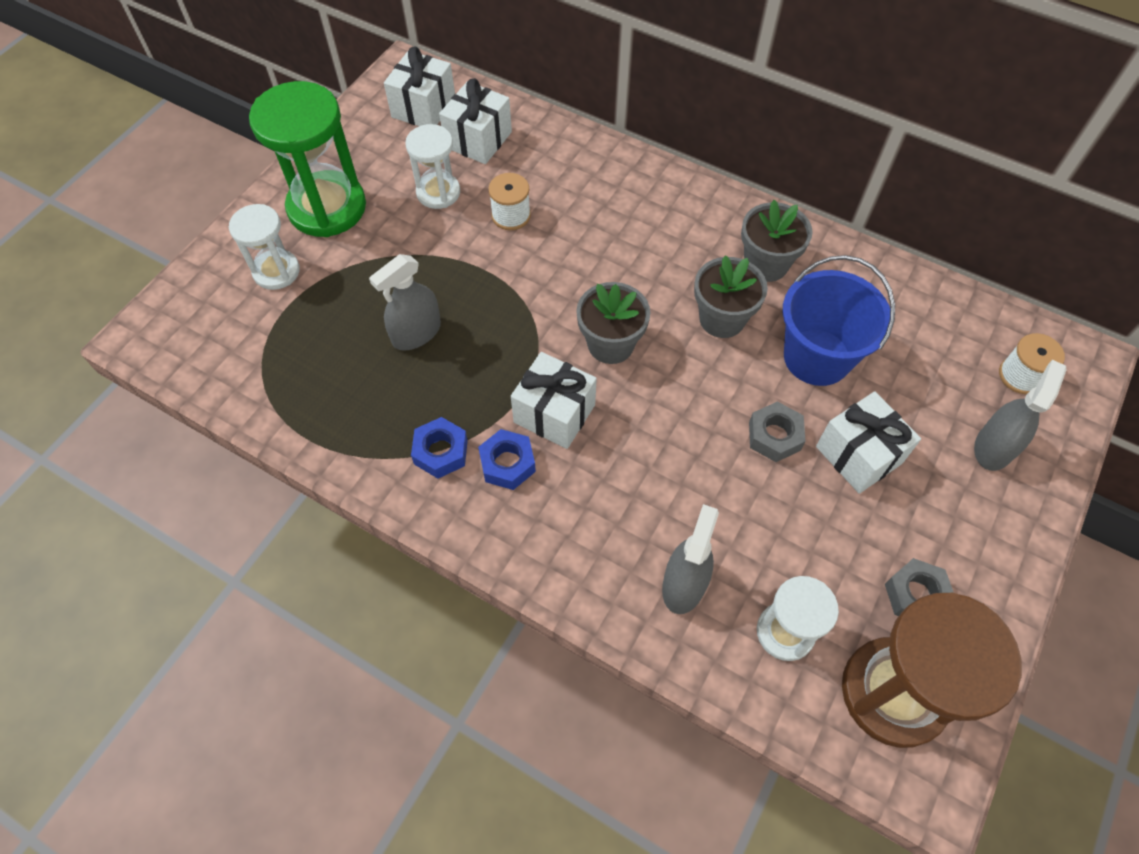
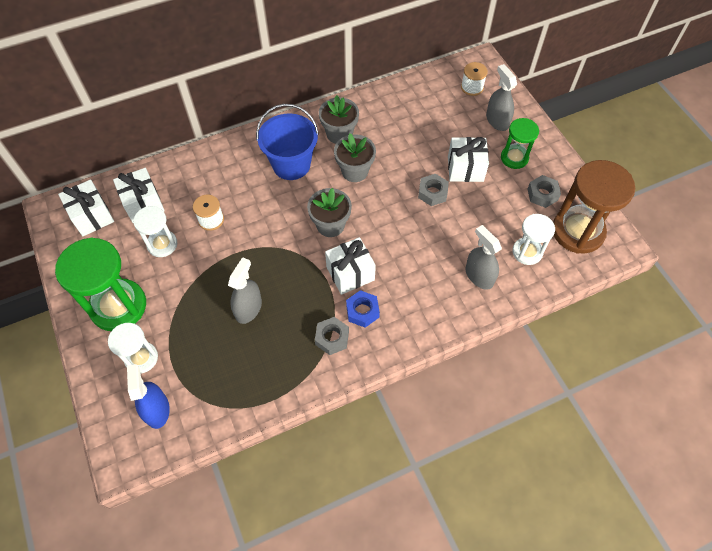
camera: 55 degrees left, 0 degrees up
grey spray bottle [369,254,441,351] -> grey spray bottle turned 150 degrees counterclockwise [228,257,262,324]
blue nut [411,417,468,478] -> grey nut [315,317,349,355]
blue bucket [783,255,895,386] -> blue bucket moved to [256,104,319,180]
none -> blue spray bottle [127,364,170,429]
none -> green hourglass [501,118,539,169]

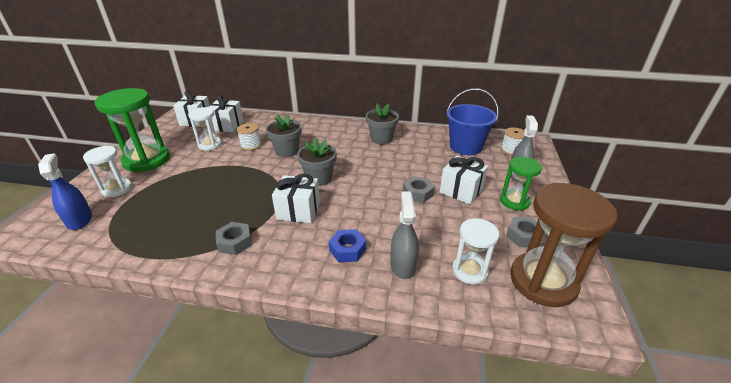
camera: 35 degrees right, 25 degrees down
blue spray bottle [127,364,170,429] -> blue spray bottle turned 45 degrees counterclockwise [38,153,92,230]
grey spray bottle [228,257,262,324] -> none
blue bucket [256,104,319,180] -> blue bucket moved to [446,88,499,155]
grey flower pot [334,133,376,182] -> grey flower pot moved to [266,115,302,157]
blue nut [346,290,380,328] -> blue nut moved to [329,229,366,262]

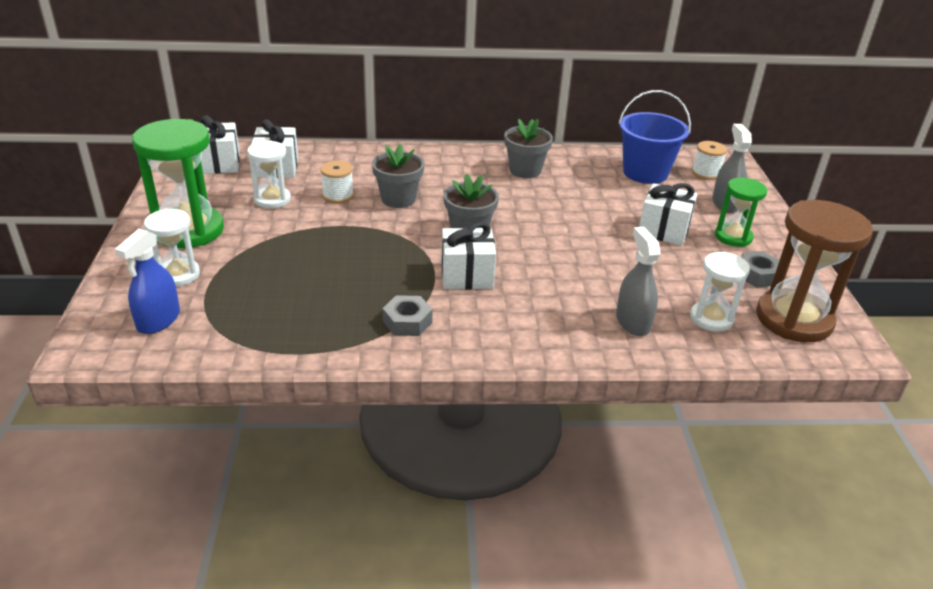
camera: 15 degrees left, 0 degrees up
blue spray bottle [38,153,92,230] -> blue spray bottle turned 120 degrees counterclockwise [115,229,180,334]
blue nut [329,229,366,262] -> none
grey nut [403,176,434,203] -> none

